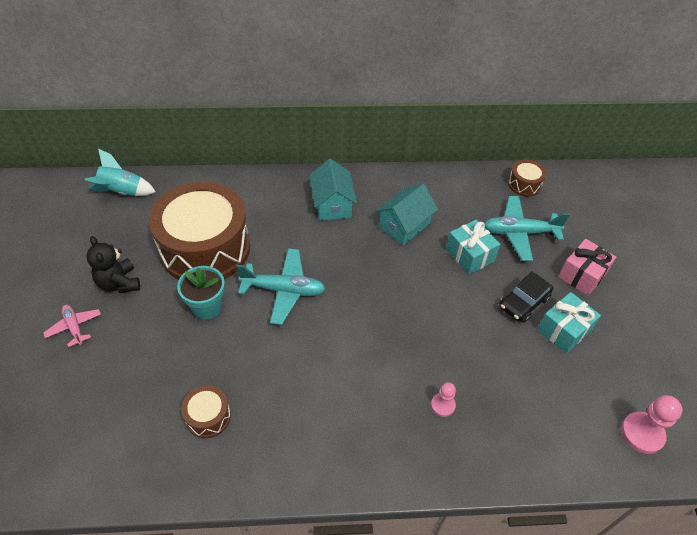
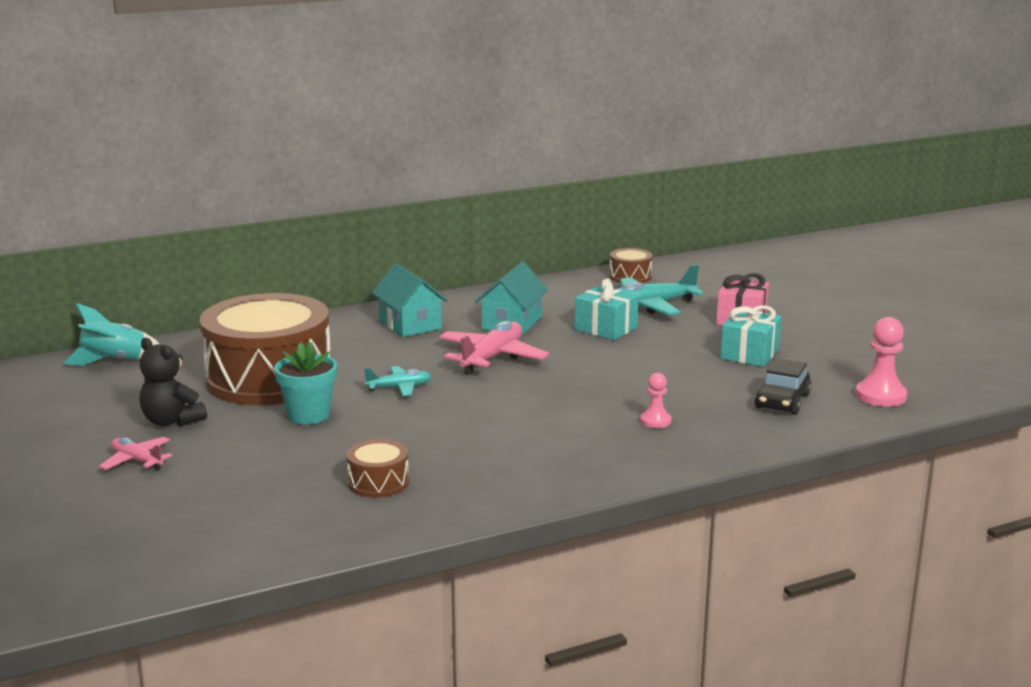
camera: 20 degrees left, 30 degrees down
turquoise plane [236,248,326,325] -> turquoise plane [364,366,432,396], size x0.57
black car [499,271,553,323] -> black car moved to [754,358,812,415]
none -> pink plane [439,321,549,375]

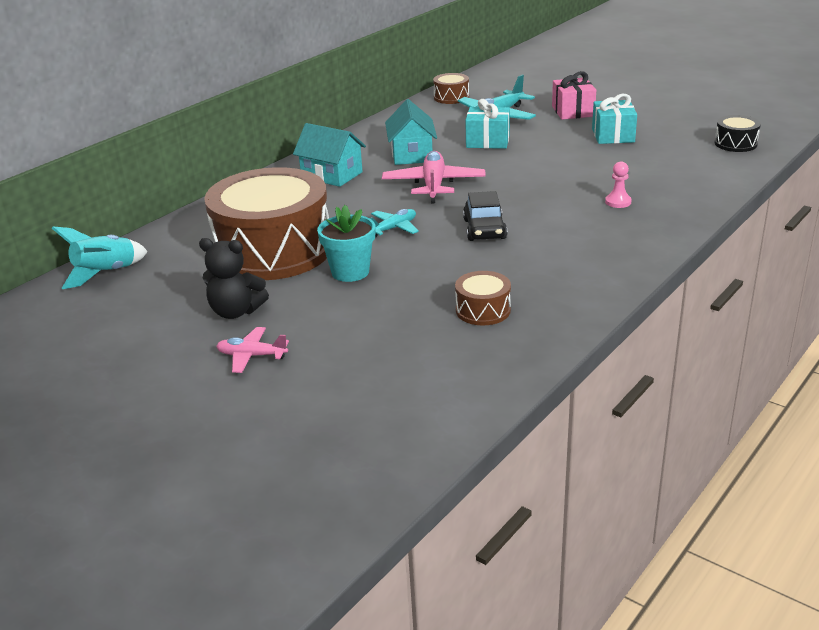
camera: 25 degrees left, 10 degrees up
black car [754,358,812,415] -> black car moved to [463,191,507,241]
pink pawn [855,317,907,407] -> black drum [715,115,761,152]

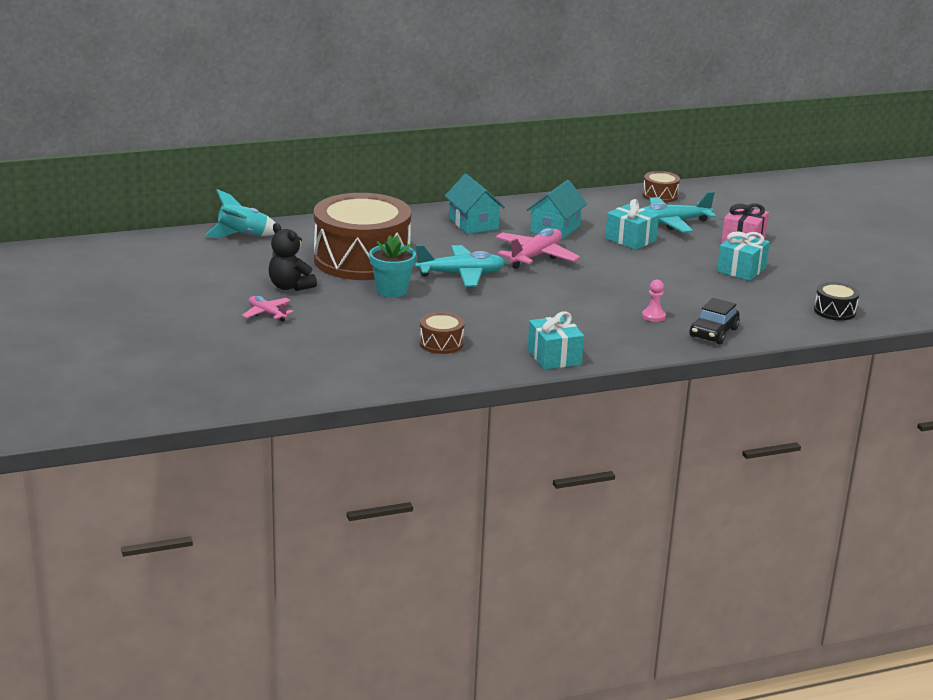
camera: 30 degrees right, 5 degrees down
turquoise plane [370,209,419,238] -> turquoise plane [415,245,505,287], size x1.75
black car [463,191,507,241] -> black car moved to [689,298,740,344]
none -> turquoise gift [528,311,584,370]

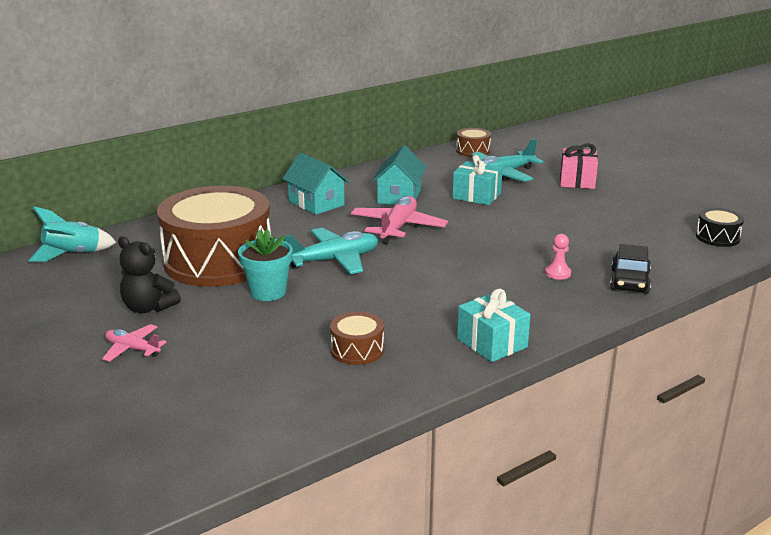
camera: 15 degrees left, 0 degrees up
turquoise gift [717,231,770,281] -> none

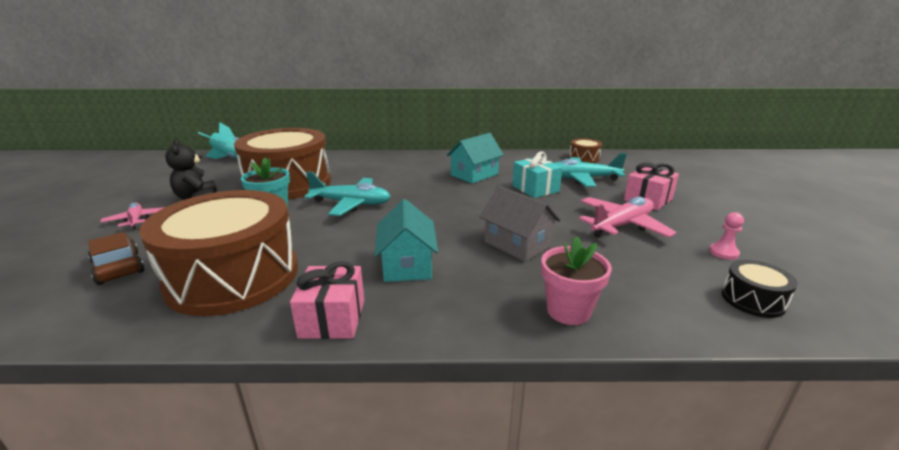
camera: 35 degrees right, 0 degrees up
turquoise house [282,153,350,215] -> turquoise house moved to [375,199,438,282]
brown drum [330,312,384,365] -> brown drum [139,190,298,316], size x2.42
pink plane [351,196,448,244] -> pink plane moved to [579,197,677,238]
turquoise gift [457,289,531,362] -> pink gift [290,261,364,339]
pink pawn [545,234,571,280] -> pink pawn moved to [709,212,744,260]
black car [610,244,651,294] -> pink flower pot [541,236,612,325]
none -> brown car [88,232,144,285]
none -> grey house [480,186,561,262]

